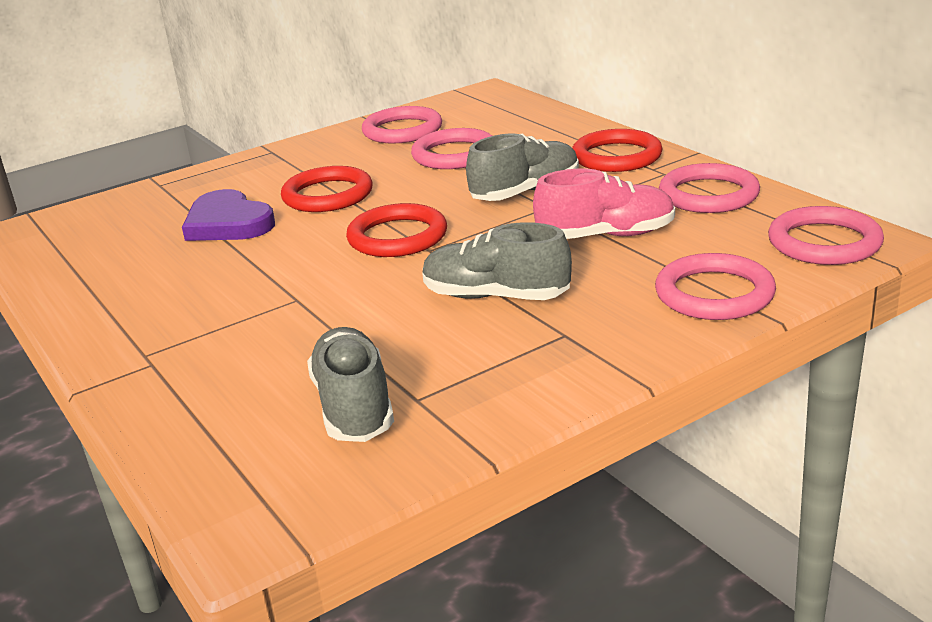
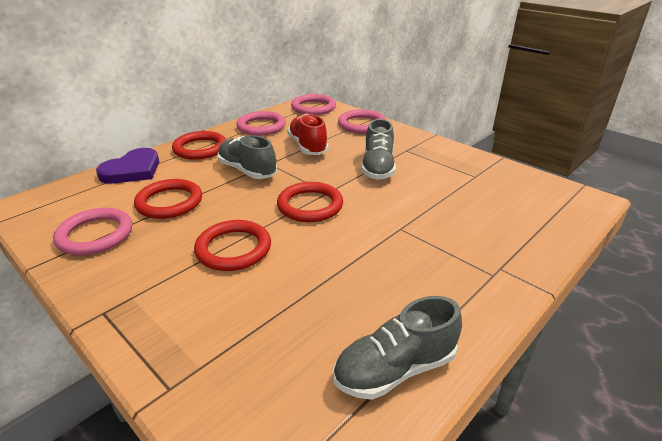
camera: 105 degrees left, 5 degrees up
purple heart [182,189,275,241] -> purple heart moved to [96,148,159,184]
grey shoe [307,327,394,442] -> grey shoe moved to [333,296,462,400]
pink ring [411,128,492,169] -> red ring [134,179,202,219]
pink shoe [533,169,675,239] -> red shoe [287,114,328,155]

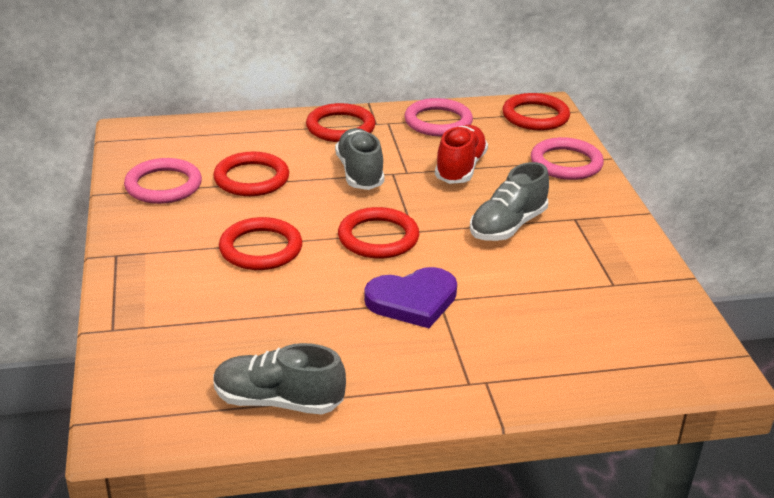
camera: 35 degrees right, 0 degrees up
purple heart [96,148,159,184] -> purple heart moved to [364,267,457,328]
pink ring [291,94,336,115] -> red ring [502,93,570,131]

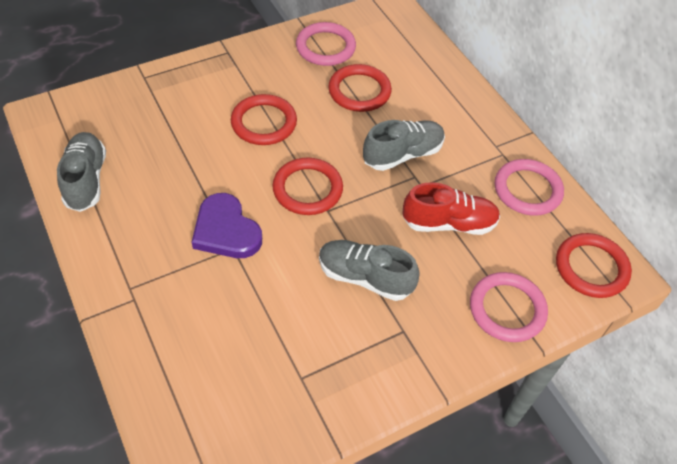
camera: 70 degrees right, 20 degrees up
red ring [306,103,375,142] -> none

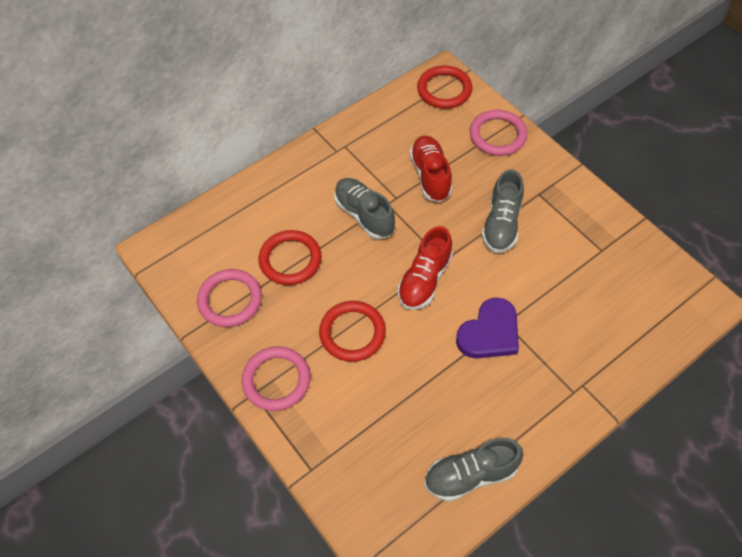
camera: 95 degrees left, 5 degrees up
red ring [272,158,343,215] -> red shoe [398,226,453,310]
pink ring [495,159,564,216] -> pink ring moved to [242,346,310,411]

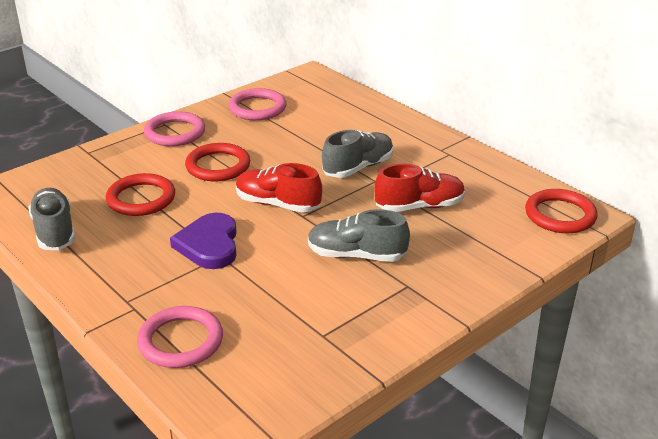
camera: 85 degrees right, 25 degrees down
red ring [259,230,321,285] -> red ring moved to [106,173,175,216]
purple heart [456,297,519,359] -> purple heart turned 45 degrees clockwise [170,213,237,269]
pink ring [470,110,527,156] -> pink ring moved to [137,306,223,368]

